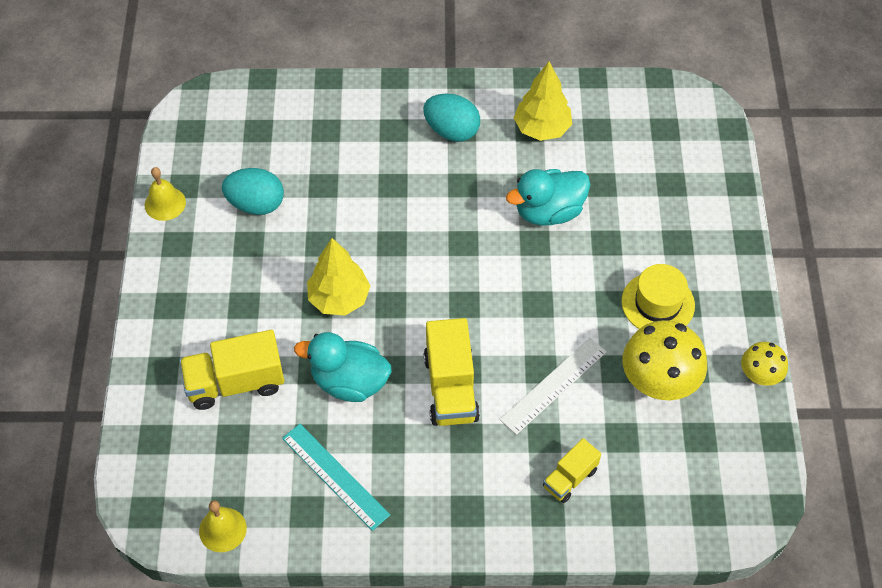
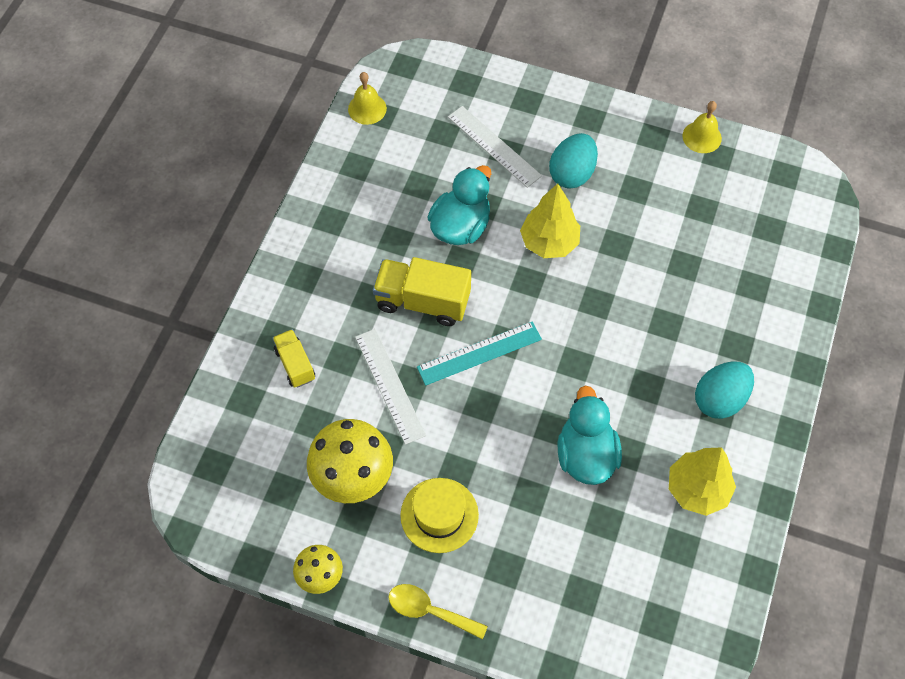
camera: 110 degrees right, 5 degrees up
yellow truck [179,330,284,410] -> white ruler [448,106,542,188]
turquoise egg [222,168,284,215] -> turquoise egg moved to [549,133,598,188]
turquoise ruler [282,424,390,531] -> turquoise ruler moved to [417,321,542,386]
none -> yellow spoon [388,584,488,640]

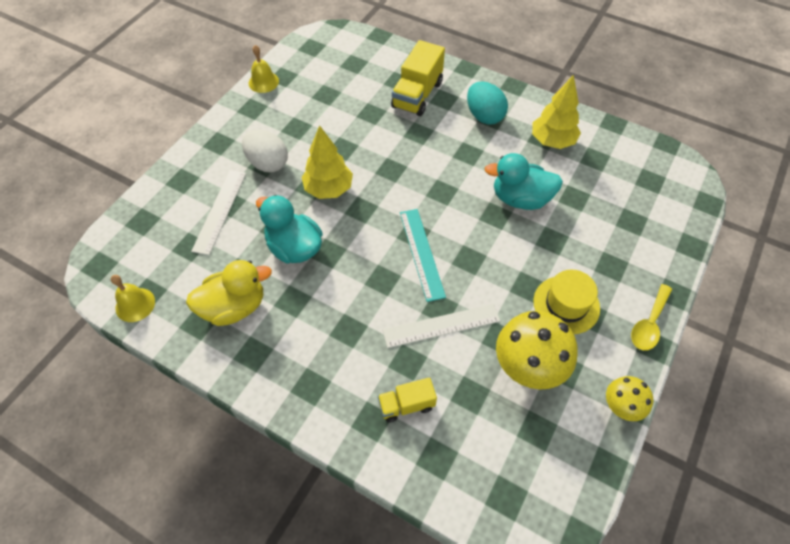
camera: 80 degrees left, 5 degrees down
yellow truck [373,257,471,326] -> yellow truck moved to [391,40,445,116]
white ruler [448,106,542,188] -> white ruler turned 45 degrees counterclockwise [191,170,246,255]
turquoise egg [549,133,598,188] -> white egg [242,130,288,173]
none -> yellow duck [186,260,272,326]

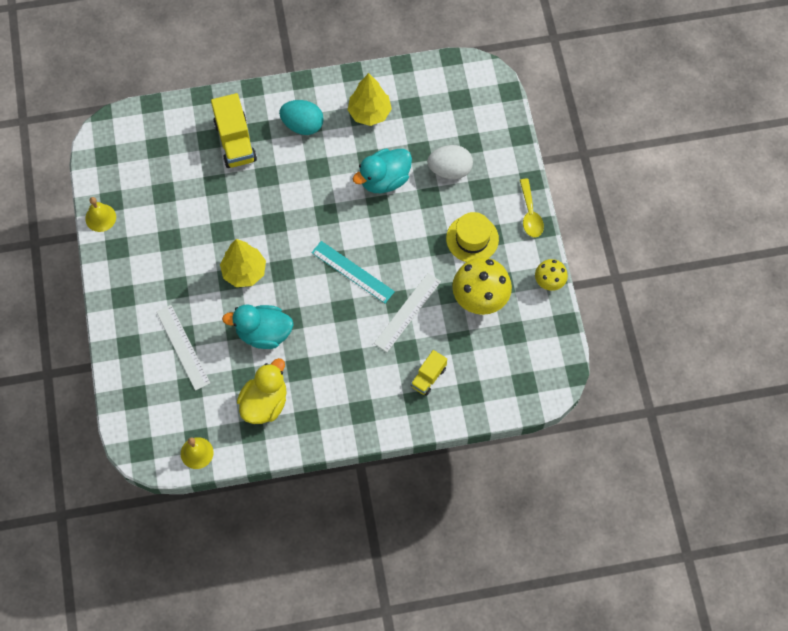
camera: 40 degrees left, 10 degrees up
white egg [242,130,288,173] -> white egg moved to [427,145,473,179]

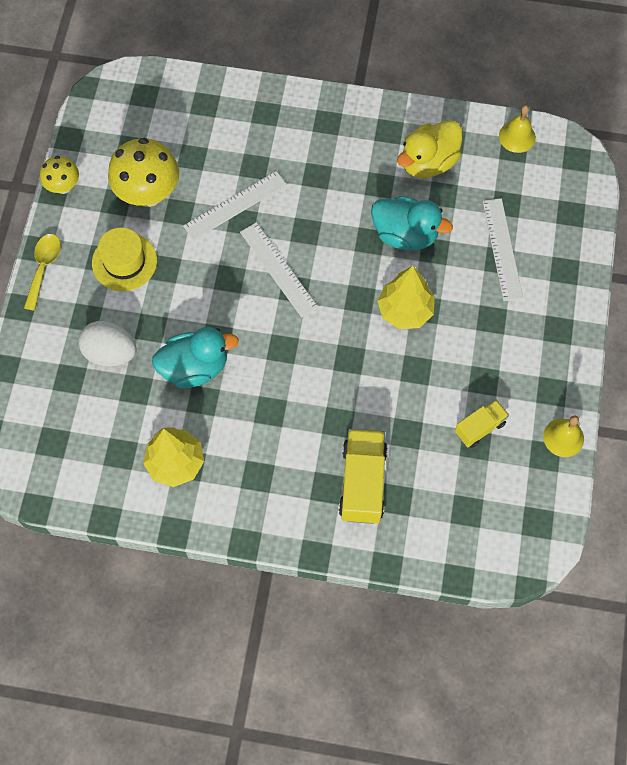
camera: 160 degrees left, 0 degrees up
turquoise egg [279,100,324,135] -> none
turquoise ruler [311,241,395,303] -> white ruler [240,222,318,318]
yellow truck [411,350,447,396] -> yellow truck moved to [455,400,509,448]

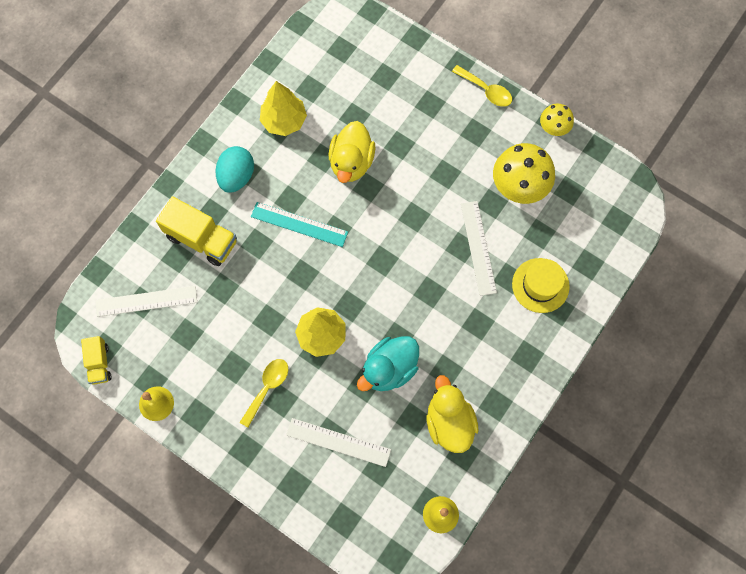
camera: 115 degrees right, 5 degrees up
white egg [78,321,137,367] -> none
yellow hat [92,227,157,291] -> yellow hat moved to [512,258,570,313]
turquoise duck [152,327,239,388] -> yellow duck [329,121,375,183]
white ruler [240,222,318,318] -> white ruler moved to [96,286,197,317]
yellow truck [455,400,509,448] -> yellow truck moved to [81,336,112,385]
none -> turquoise egg [216,146,254,193]
none -> yellow spoon [240,359,288,428]
none -> turquoise ruler [251,202,348,247]

